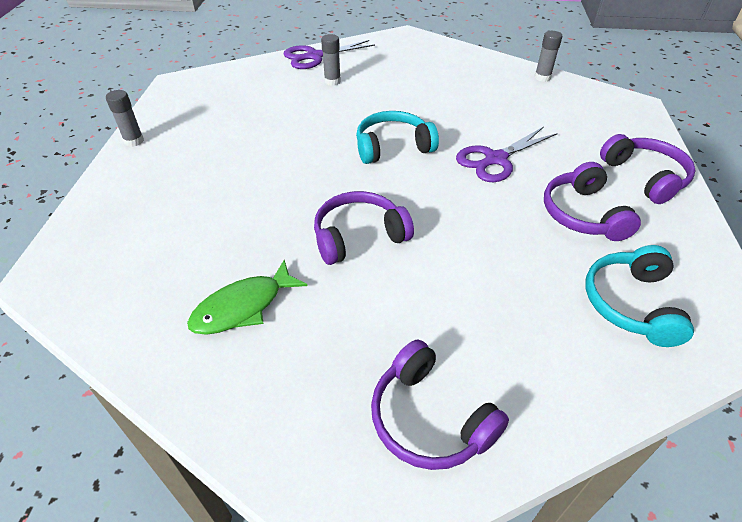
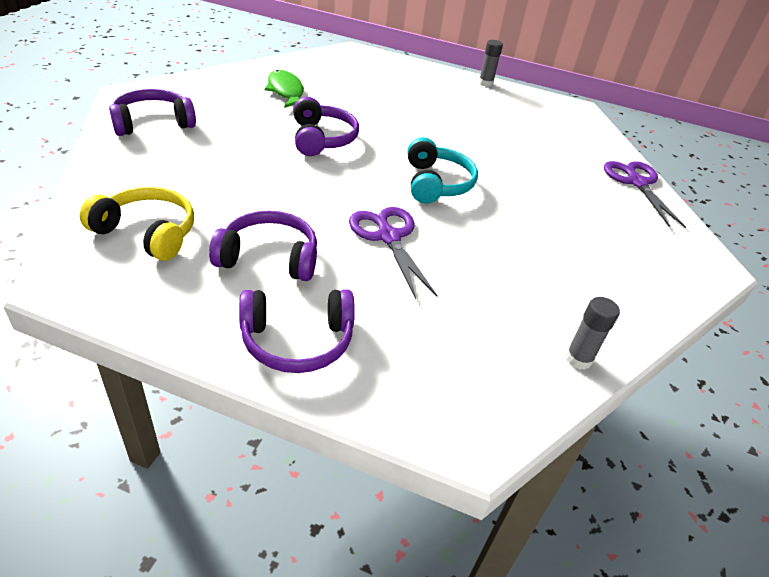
camera: 100 degrees right, 5 degrees down
grey glue stick [321,34,341,86] -> none
turquoise headphones [585,245,694,347] -> yellow headphones [80,187,194,261]

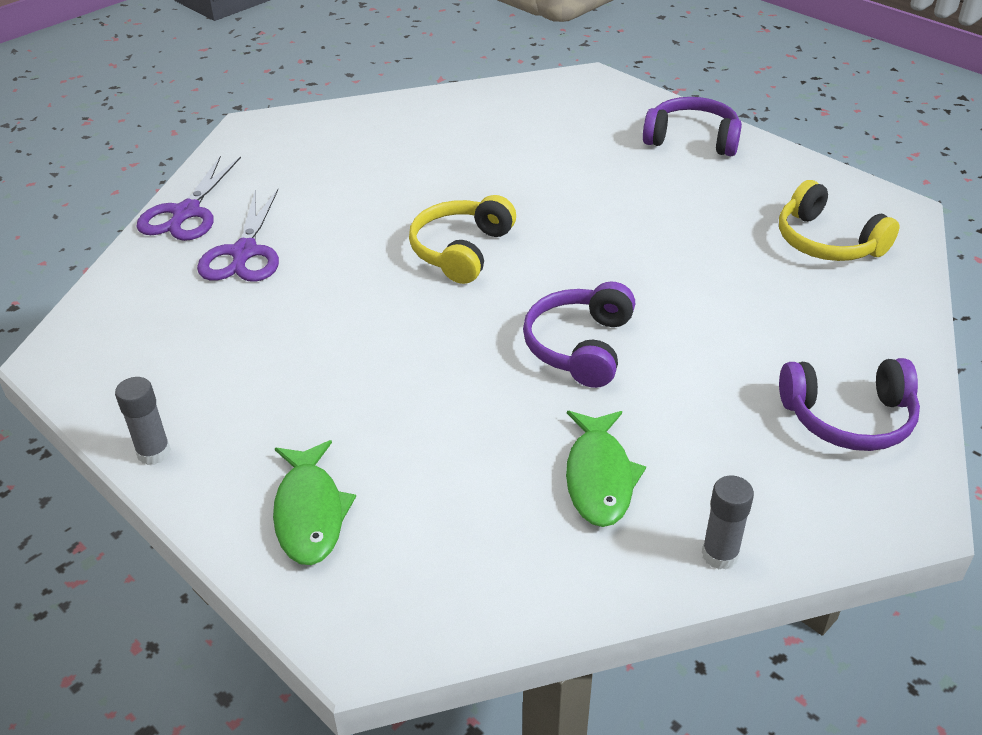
camera: 150 degrees left, 0 degrees up
purple headphones [209,211,317,281] -> none
purple scissors [349,207,438,299] -> purple scissors moved to [197,189,279,282]
turquoise headphones [407,137,478,203] -> yellow headphones [409,195,516,284]
grey glue stick [565,297,620,370] -> grey glue stick moved to [702,475,754,569]
none -> green fish [273,440,356,565]

